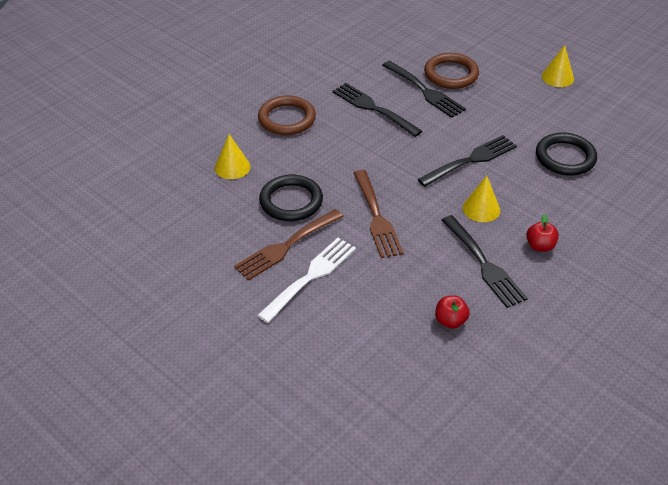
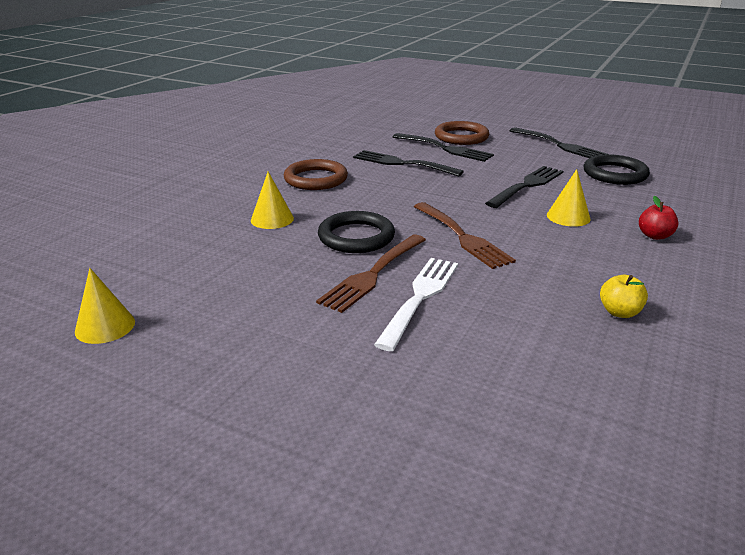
camera: 15 degrees left, 15 degrees down
red apple [435,296,470,329] -> yellow apple [600,275,648,318]
black fork [442,215,528,308] -> black fork moved to [509,127,607,158]
yellow cone [542,45,574,87] -> yellow cone moved to [75,268,135,344]

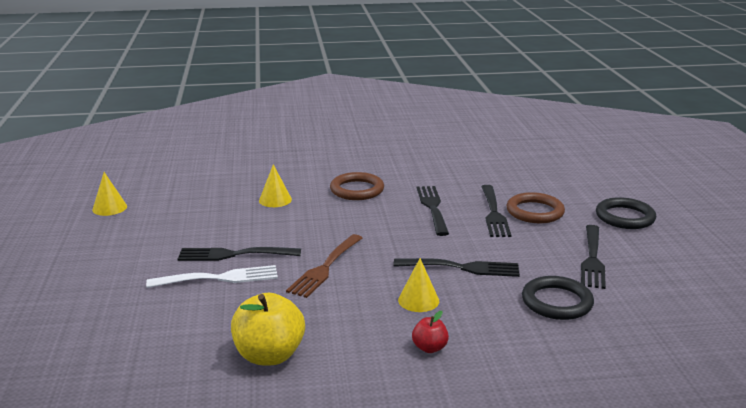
camera: 55 degrees right, 5 degrees down
brown fork [316,235,426,313] -> black fork [178,247,301,261]
black ring [318,211,395,253] -> black ring moved to [596,197,656,229]
yellow apple [600,275,648,318] -> yellow apple [231,293,305,365], size x1.98

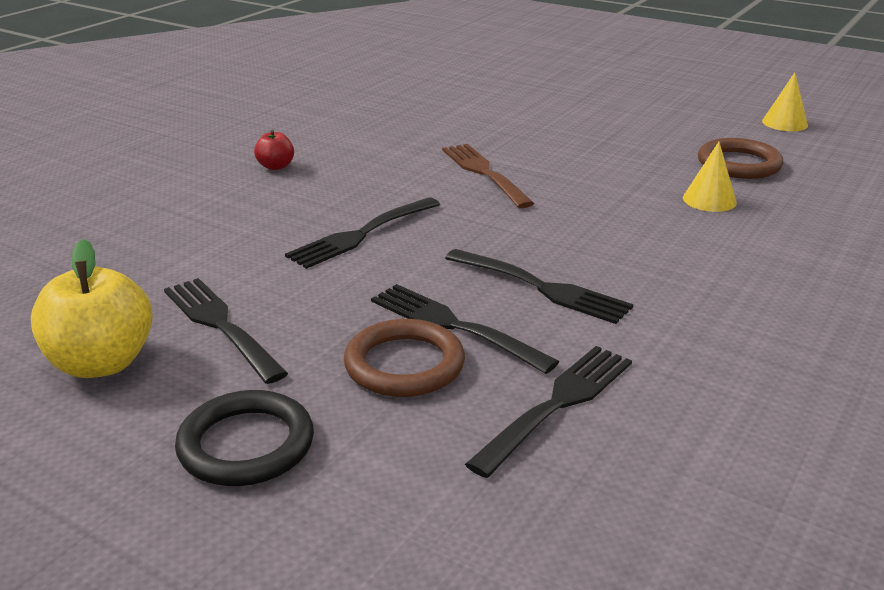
camera: 130 degrees right, 5 degrees up
white fork [146,265,278,288] -> none
black fork [178,247,301,261] -> black fork moved to [465,346,632,478]
yellow apple [231,293,305,365] -> yellow apple moved to [31,239,153,378]
brown ring [330,172,384,200] -> brown ring moved to [698,138,783,179]
yellow cone [398,258,439,312] -> none
black ring [522,276,594,320] -> none

